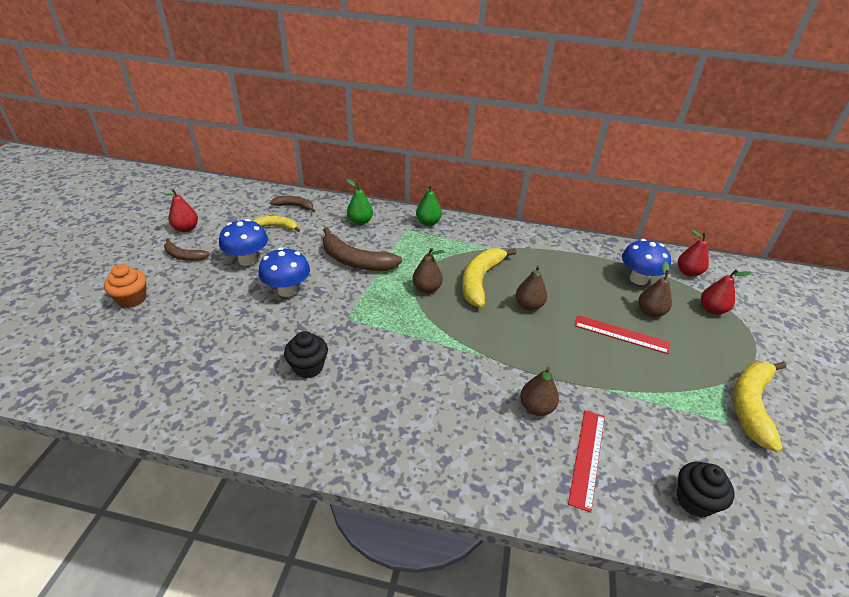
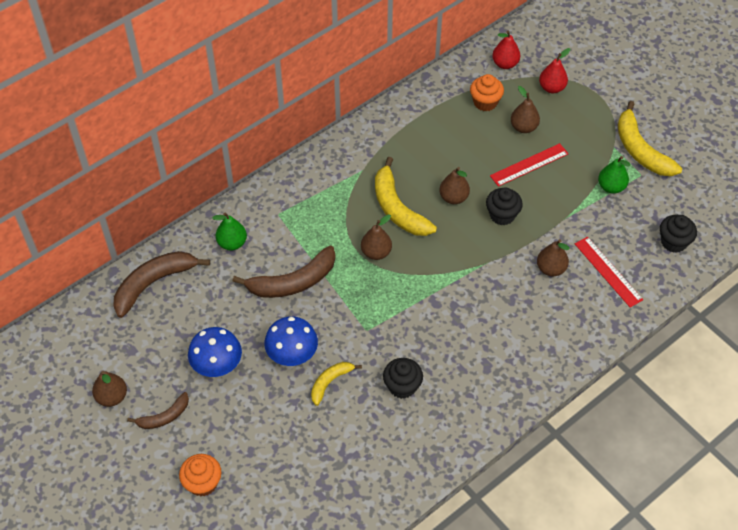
camera: 50 degrees left, 15 degrees up
red pear [163,189,198,232] -> brown pear [92,371,127,407]
yellow banana [253,216,300,232] -> yellow banana moved to [311,362,362,406]
brown banana [270,196,315,212] -> brown banana [113,251,210,318], size x1.78
green pear [416,185,442,226] -> green pear moved to [598,156,631,194]
blue mushroom [622,239,671,285] -> orange cupcake [470,74,504,112]
none -> black cupcake [486,187,523,225]

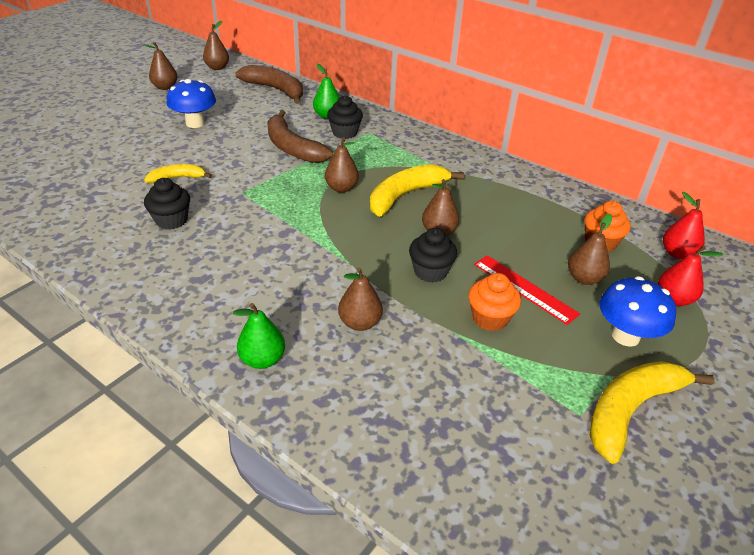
camera: 75 degrees right, 15 degrees down
brown banana [127,392,189,429] -> none
orange cupcake [179,454,221,497] -> orange cupcake moved to [469,273,521,331]
blue mushroom [264,316,318,366] -> blue mushroom moved to [599,276,676,347]
yellow banana [311,362,362,406] -> yellow banana turned 45 degrees counterclockwise [144,164,212,183]
red ruler [575,237,643,308] -> none
green pear [598,156,631,194] -> green pear moved to [233,303,285,369]
black cupcake [660,215,697,253] -> black cupcake moved to [327,95,363,139]
none -> brown pear [203,21,229,70]

